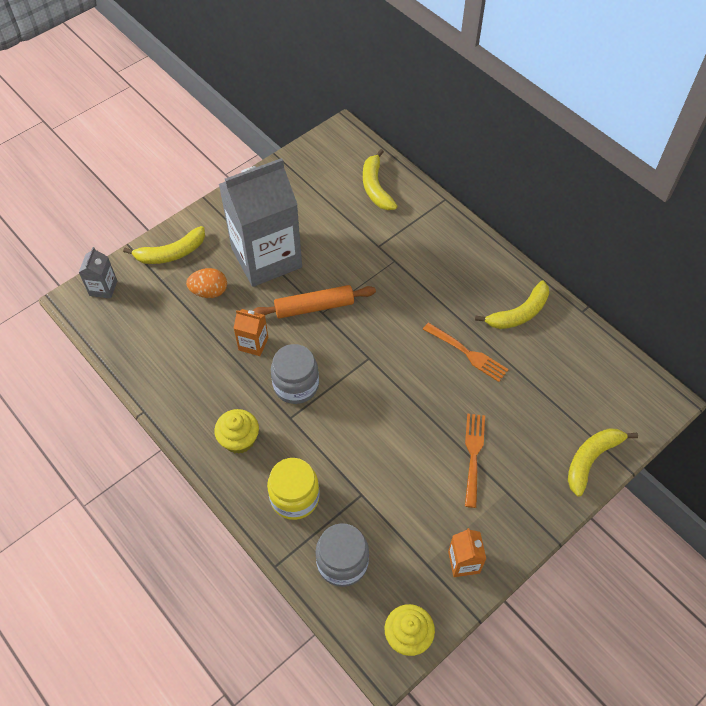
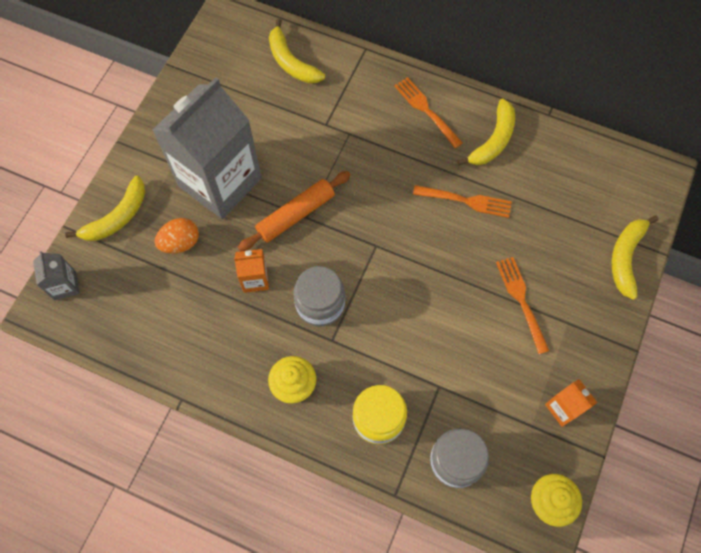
camera: 25 degrees left, 10 degrees up
none -> orange fork [394,77,463,148]

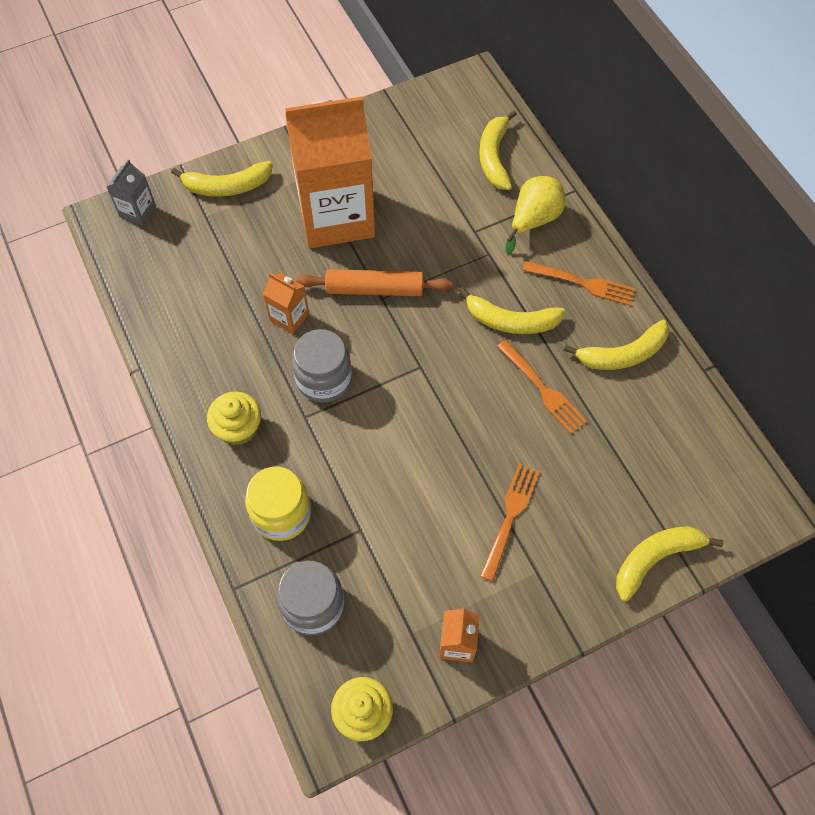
camera: 40 degrees right, 5 degrees down
grey carton [152,77,262,219] -> orange carton [285,96,375,248]
orange egg [155,218,199,254] -> none
orange fork [394,77,463,148] -> orange fork turned 105 degrees clockwise [522,261,635,306]
none -> yellow banana [458,287,566,334]
none -> yellow pear [505,176,565,254]

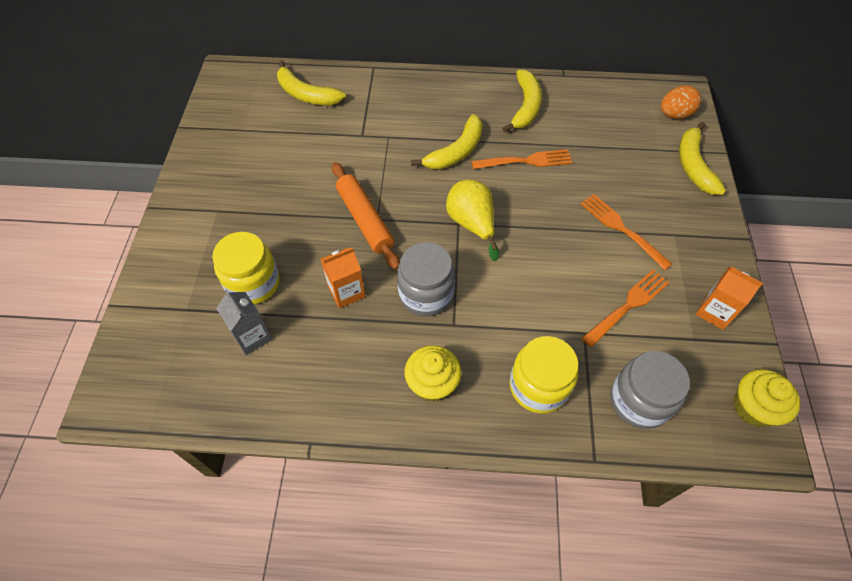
camera: 60 degrees left, 5 degrees down
grey carton [106,160,156,226] -> grey carton moved to [216,290,273,355]
yellow banana [171,161,273,197] -> none
orange carton [285,96,375,248] -> none
orange rolling pin [296,269,453,296] -> orange rolling pin turned 60 degrees counterclockwise [332,162,400,270]
yellow pear [505,176,565,254] -> yellow pear moved to [446,180,499,261]
orange fork [522,261,635,306] -> orange fork moved to [581,270,670,347]
none -> yellow jar [212,232,279,304]
none -> orange egg [661,85,701,119]

